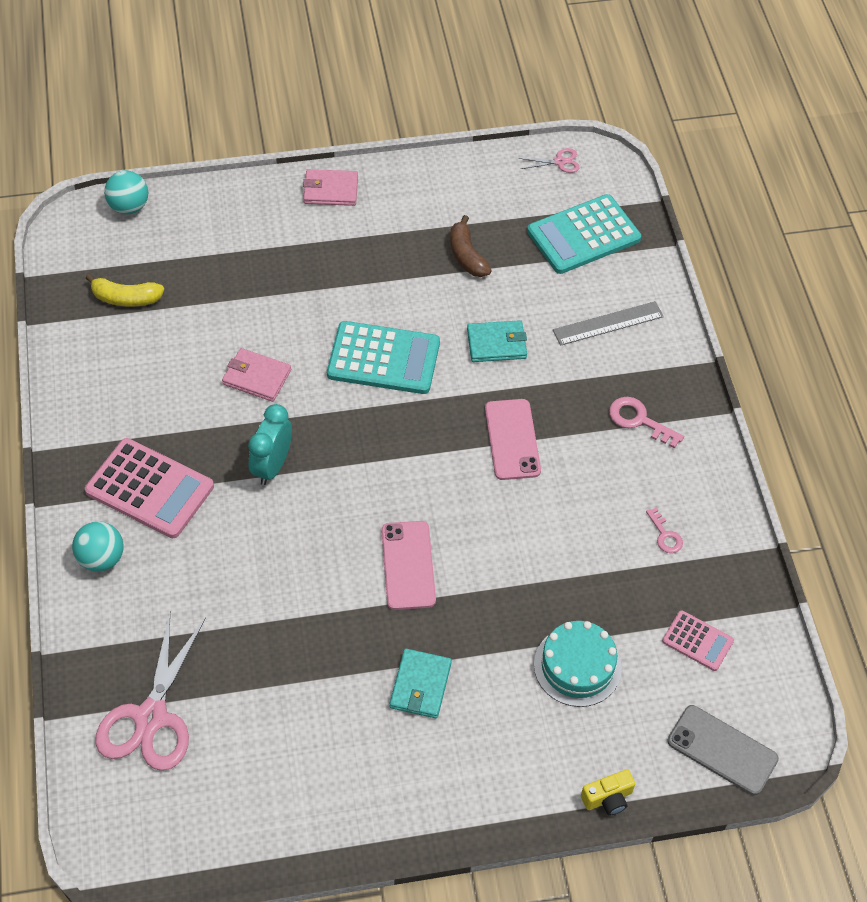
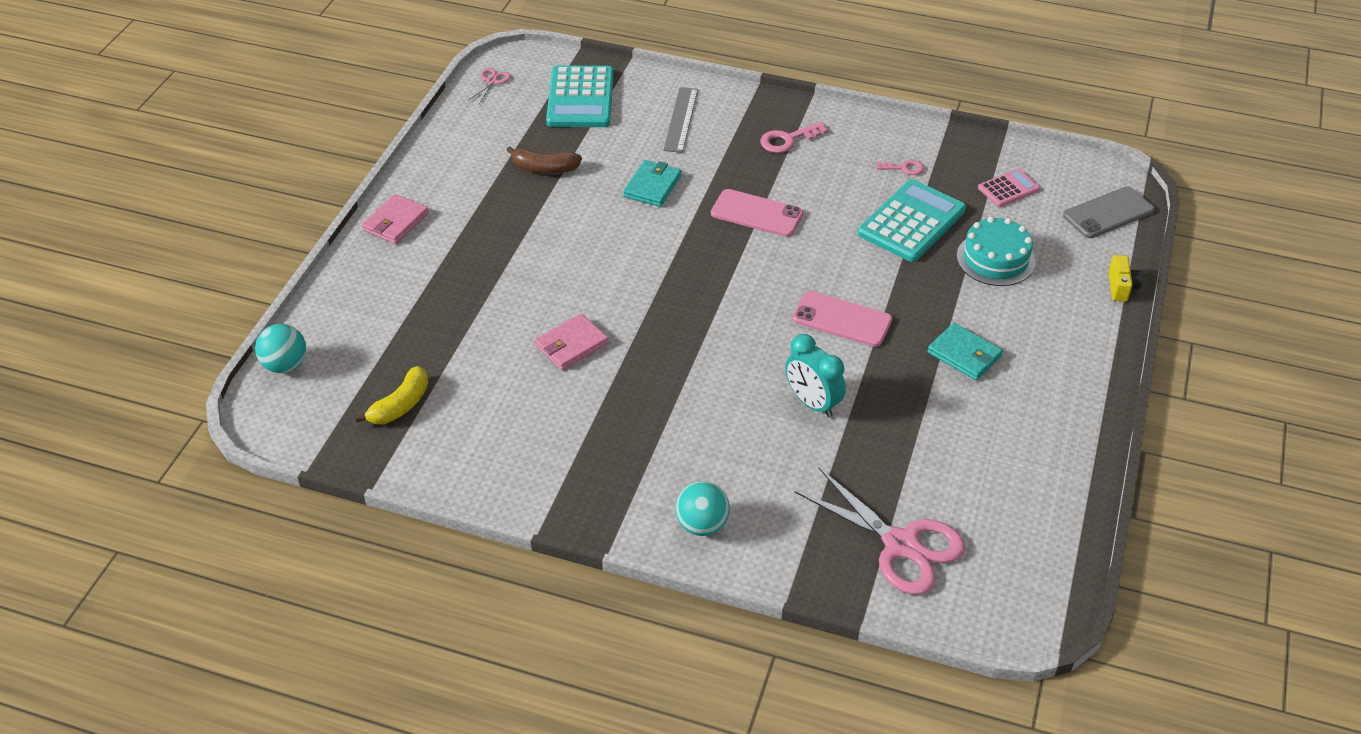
camera: 60 degrees left, 10 degrees down
pink calculator [85,438,214,538] -> none
turquoise clock [248,404,292,485] -> turquoise clock moved to [785,334,846,417]
turquoise calculator [327,321,440,394] -> turquoise calculator moved to [858,179,966,262]

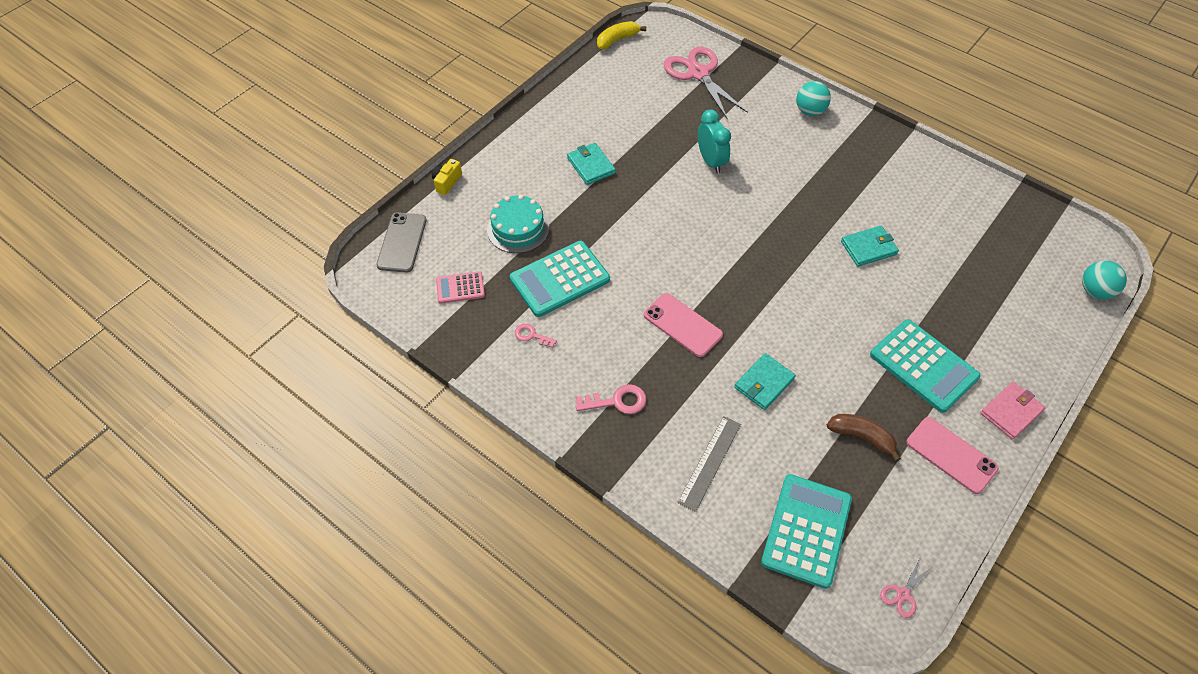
camera: 160 degrees left, 10 degrees up
yellow banana [355,366,428,424] -> yellow banana moved to [597,21,646,49]
pink wallet [535,313,609,370] -> turquoise wallet [841,226,899,266]
pink phone [792,291,892,347] -> pink phone moved to [906,417,999,494]
grey phone [1063,186,1154,238] -> grey phone turned 75 degrees counterclockwise [376,212,427,273]
none -> turquoise calculator [870,319,981,413]

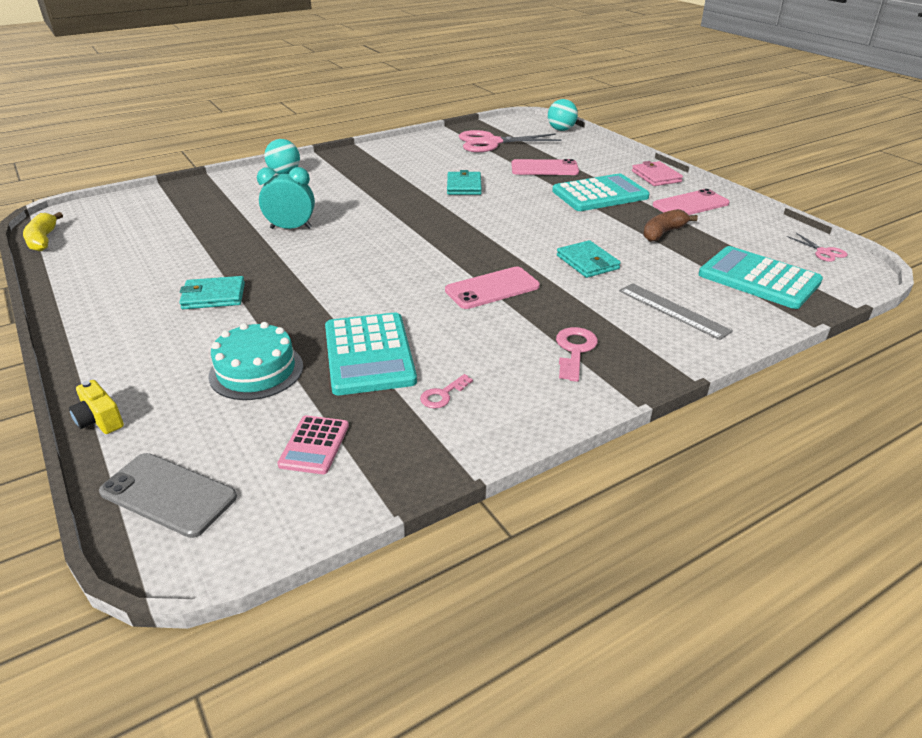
camera: 70 degrees left, 20 degrees down
pink scissors [663,47,748,120] -> pink scissors moved to [459,130,562,152]
none -> pink phone [511,159,579,175]

